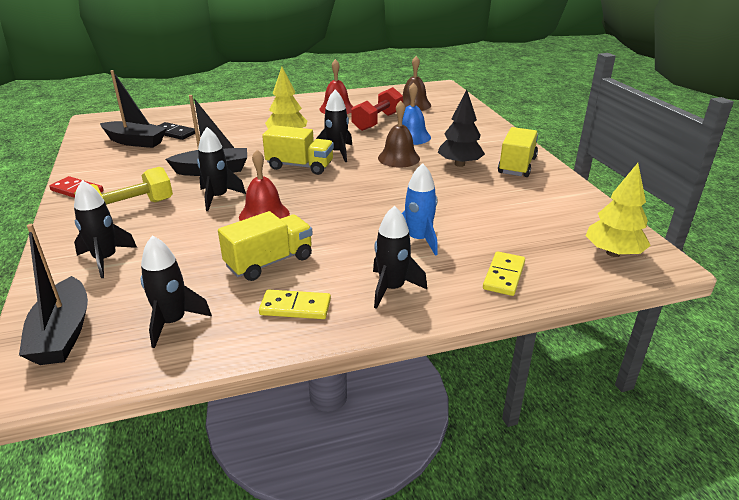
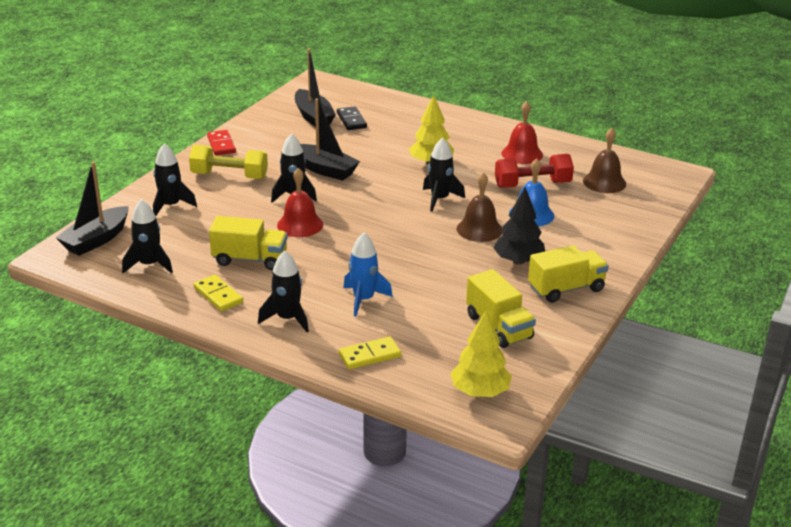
camera: 45 degrees right, 0 degrees up
yellow truck [262,125,334,175] -> yellow truck moved to [466,269,536,348]

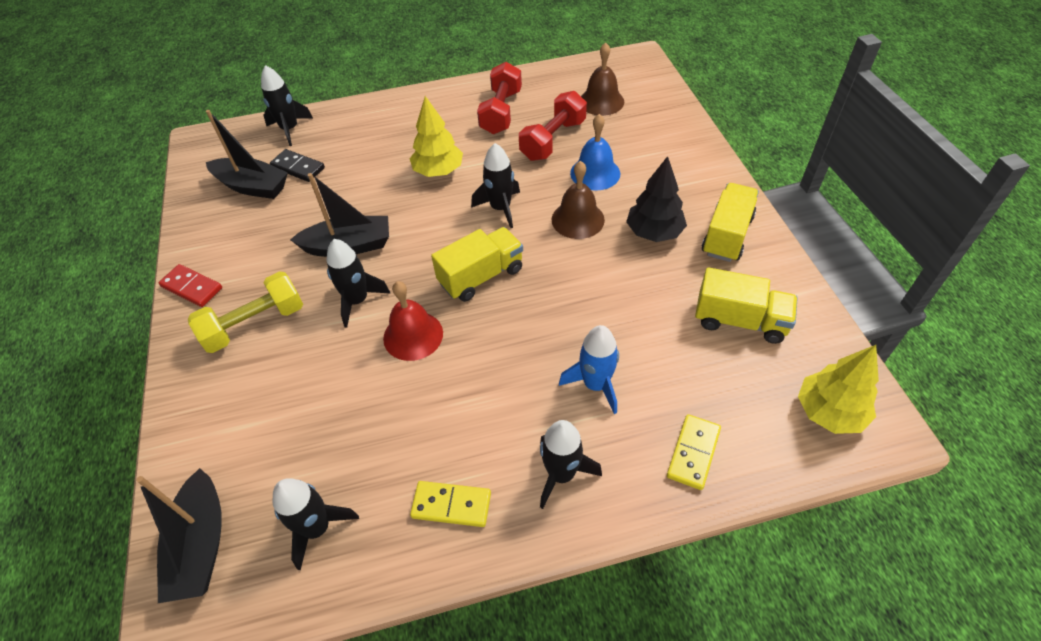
camera: 40 degrees left, 20 degrees up
black rocket [153,143,197,216] -> black rocket moved to [261,65,313,146]
yellow truck [209,216,287,270] -> yellow truck moved to [431,227,523,302]
red bell [502,101,543,164] -> red dumbbell [477,62,522,134]

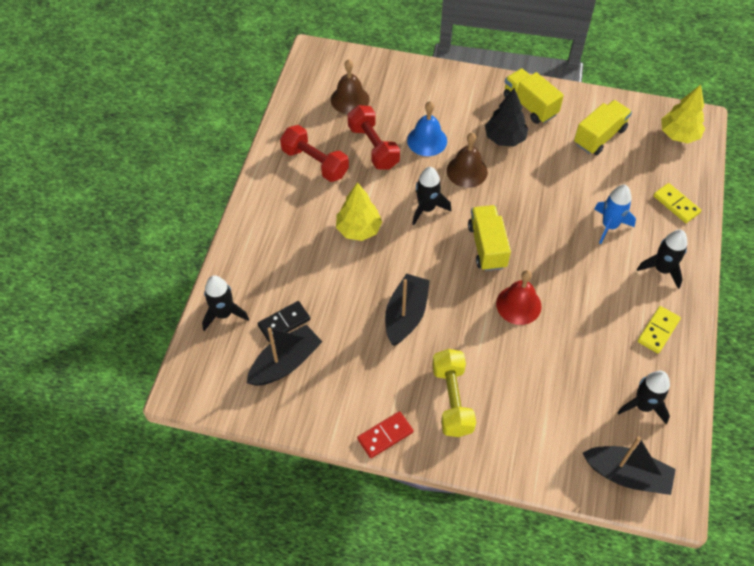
camera: 65 degrees left, 5 degrees up
black rocket [326,239,390,328] -> none

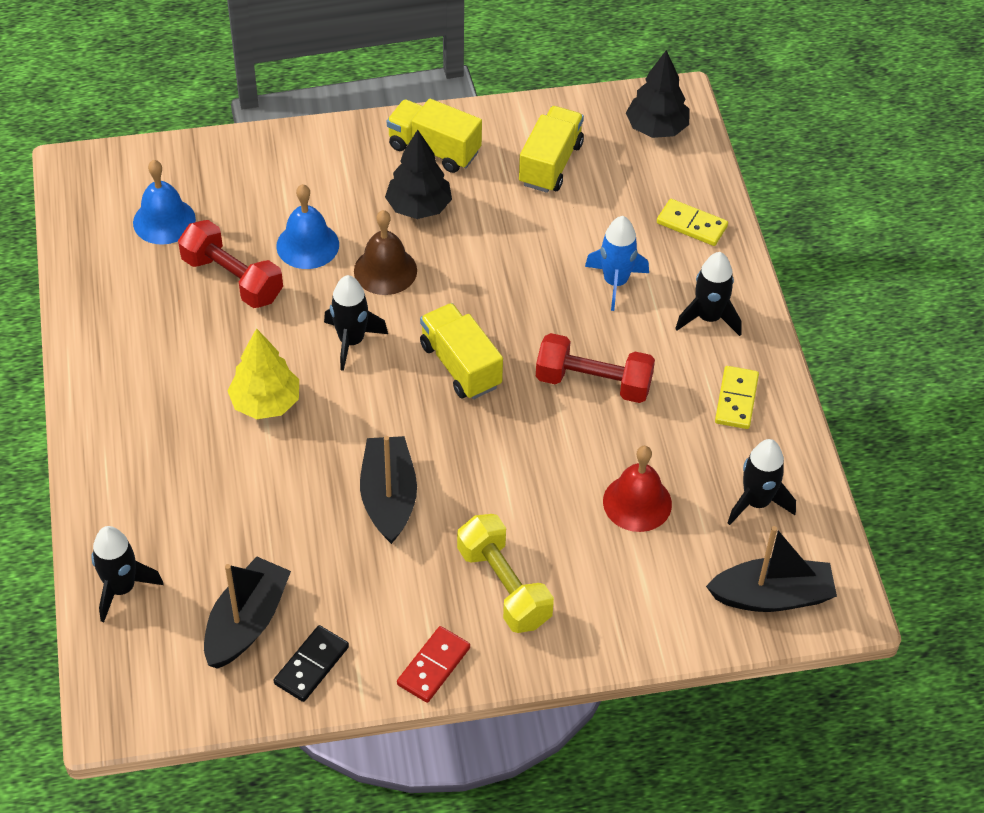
camera: 25 degrees left, 5 degrees down
black domino [257,301,310,342] -> black domino moved to [273,625,349,702]
red dumbbell [280,125,349,182] -> red dumbbell moved to [536,333,655,403]
brown bell [331,59,370,114] -> blue bell [133,160,196,245]
red bell [496,270,542,325] -> red bell moved to [603,446,672,532]
yellow tree [661,85,705,143] -> black tree [626,50,689,138]

